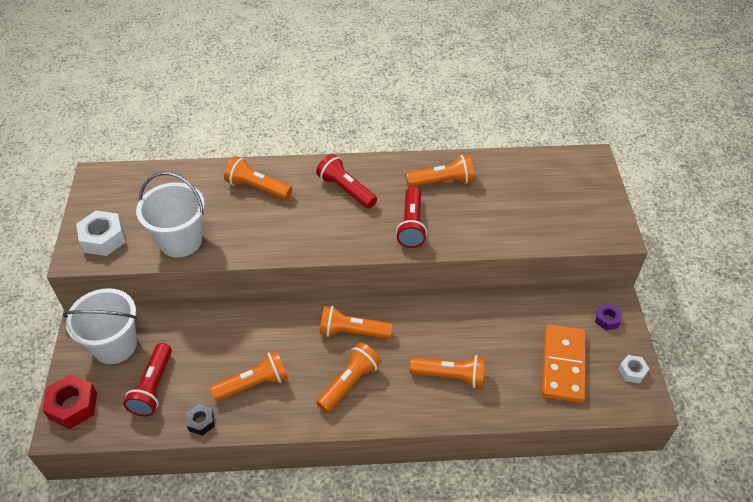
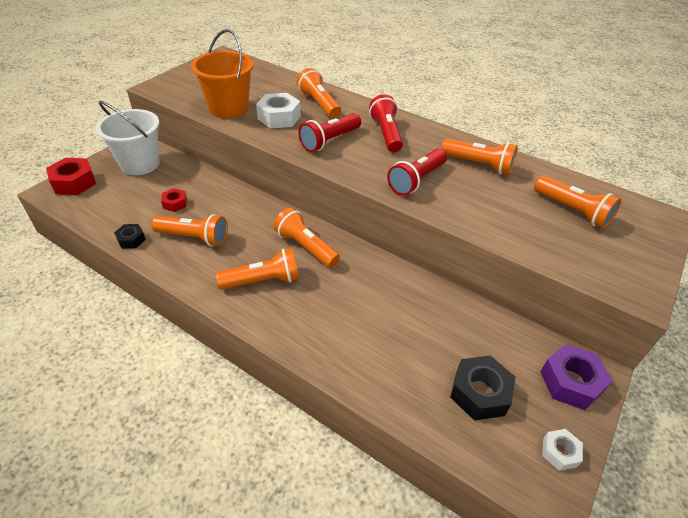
camera: 35 degrees right, 5 degrees down
white nut [76,210,126,256] -> white nut moved to [256,93,301,128]
red flashlight [123,343,172,417] -> red flashlight moved to [298,113,361,152]
white bucket [136,172,205,258] -> orange bucket [191,29,254,119]
orange flashlight [410,355,485,388] -> orange flashlight moved to [534,176,621,229]
orange domino [542,325,586,403] -> black nut [450,355,516,421]
purple nut [595,304,622,331] -> purple nut [540,344,613,410], size x1.76
none -> red nut [161,188,187,212]

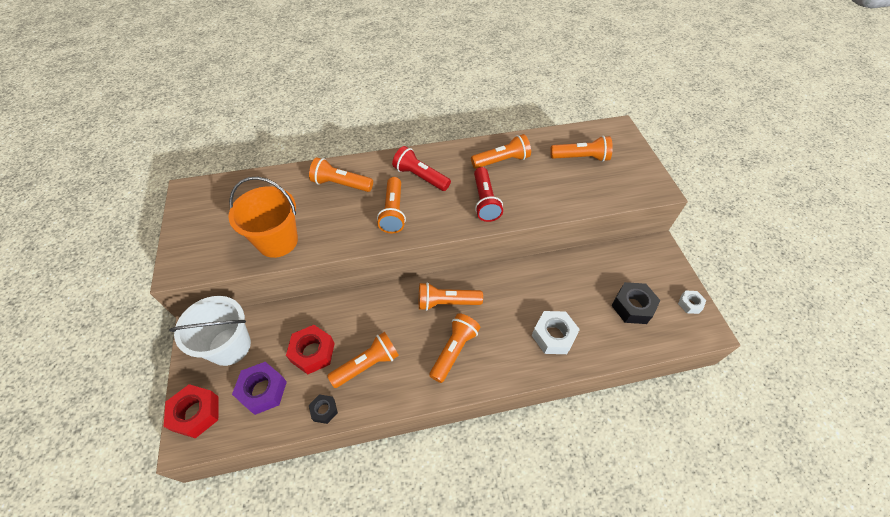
camera: 45 degrees left, 10 degrees up
red nut [161,188,187,212] -> red nut [286,325,335,374], size x1.76
white nut [256,93,301,128] -> white nut moved to [532,311,580,354]
red flashlight [298,113,361,152] -> orange flashlight [377,177,406,233]
purple nut [540,344,613,410] -> purple nut moved to [232,362,287,415]

